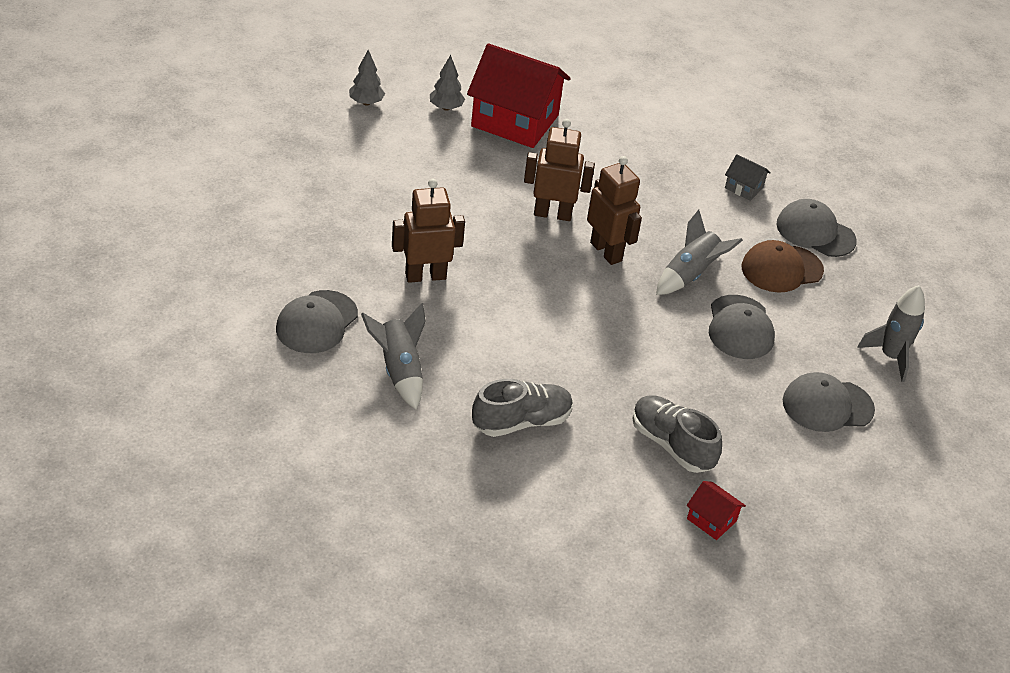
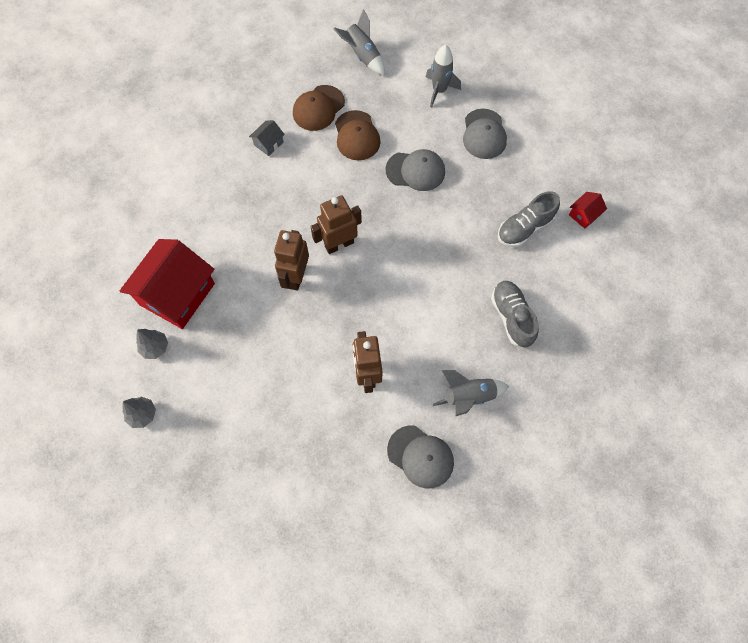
camera: 80 degrees left, 25 degrees up
grey rocket [656,210,743,295] -> grey rocket moved to [333,9,385,76]
grey cap [776,199,857,257] -> brown cap [293,85,345,131]

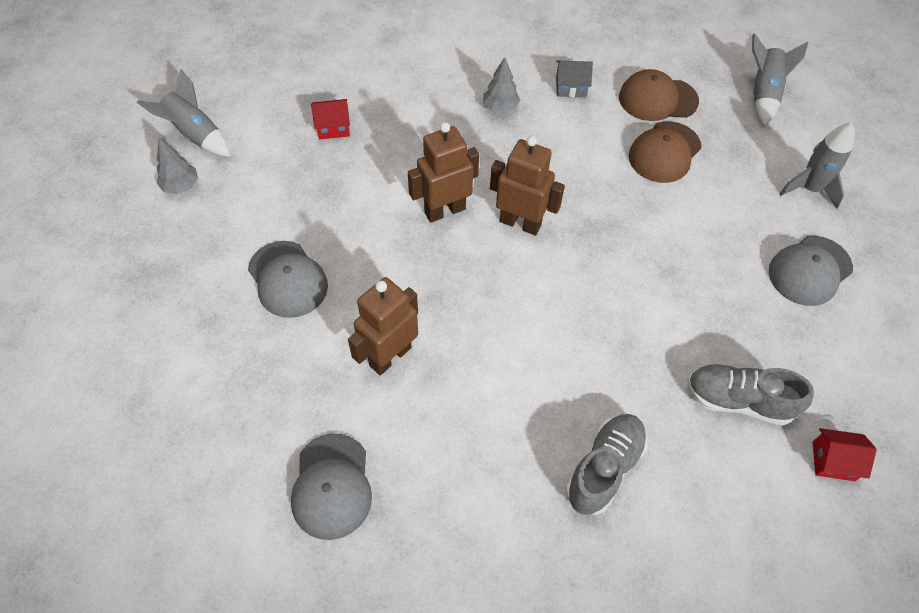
camera: 50 degrees right, 10 degrees down
red house [120,239,215,329] -> red house [311,99,350,140], size x0.42
grey tree [136,329,168,359] -> grey tree moved to [483,57,520,113]
grey cap [386,149,445,191] -> grey cap moved to [248,241,328,318]
grey rocket [433,370,509,417] -> grey rocket moved to [137,69,230,157]

